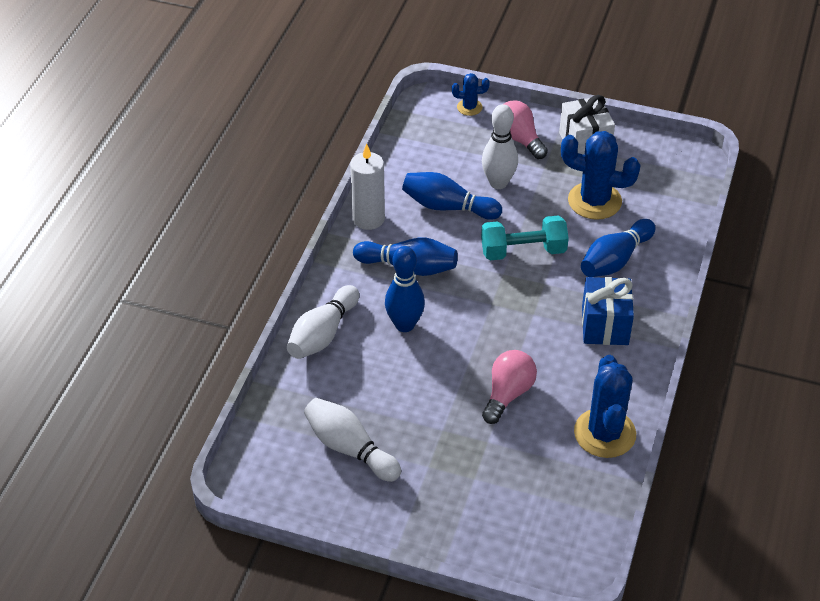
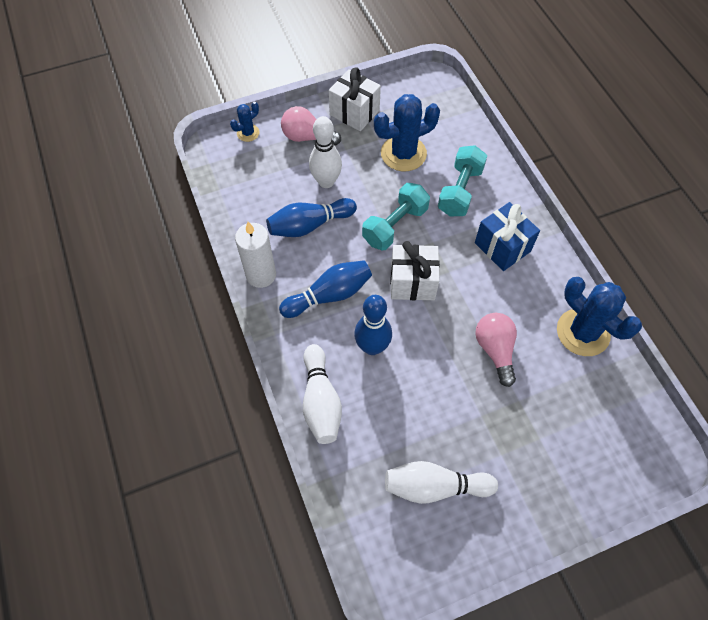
camera: 40 degrees left, 15 degrees up
blue bowling pin [581,219,656,277] -> turquoise dumbbell [438,145,487,217]
none -> white gift [390,241,440,300]

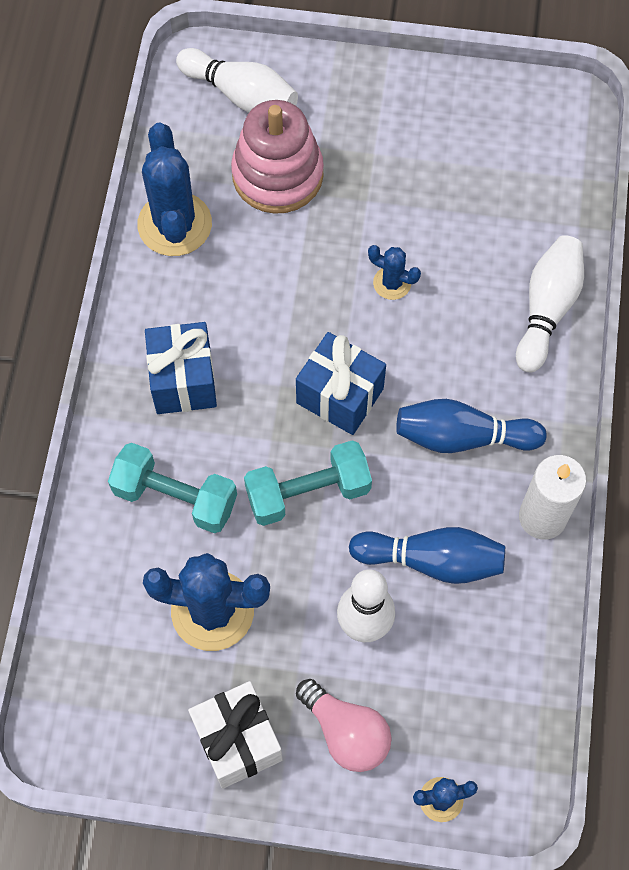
camera: 150 degrees left, 5 degrees up
blue bowling pin [354,295,392,355] -> none
white bowling pin [385,461,498,504] -> white bowling pin moved to [176,48,298,113]
white gift [390,241,440,300] -> blue gift [296,332,386,435]
turquoise dumbbell [438,145,487,217] -> turquoise dumbbell turned 60 degrees clockwise [108,443,237,533]
pink light bulb [475,313,517,387] -> none
none -> pink stacking toy [231,100,324,214]
none -> blue cactus [368,245,421,300]

